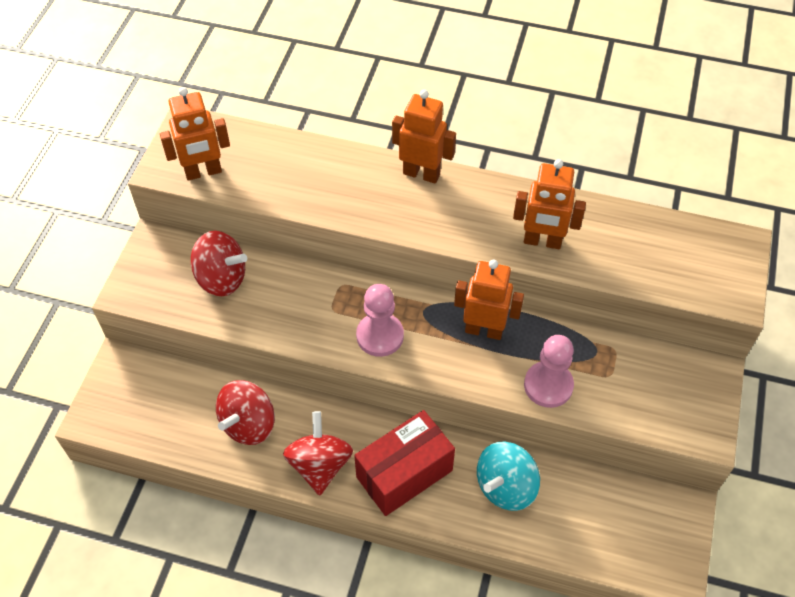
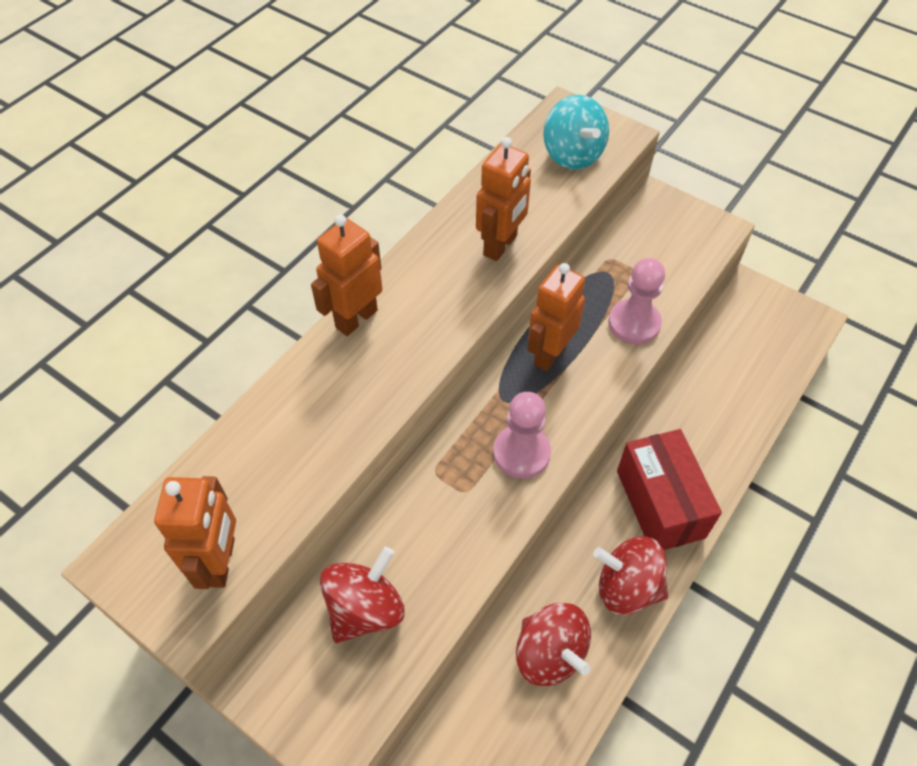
camera: 70 degrees left, 0 degrees up
turquoise spinning top [477,442,540,511] -> turquoise spinning top moved to [543,95,609,170]

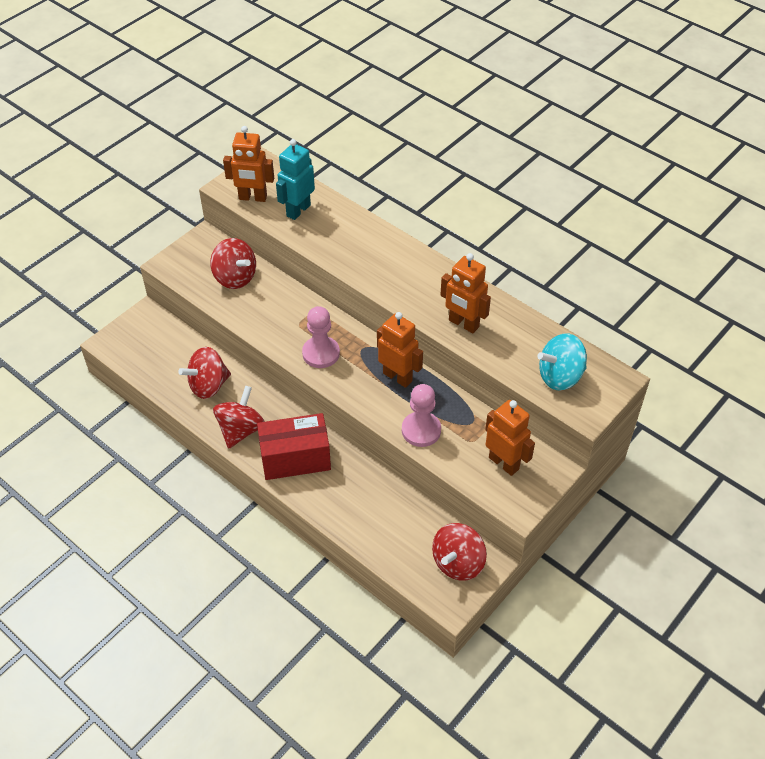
camera: 95 degrees right, 5 degrees down
orange robot [311,215,382,336] -> orange robot moved to [485,400,535,476]
none -> turquoise robot [276,139,315,220]
none -> red spinning top [432,523,487,581]

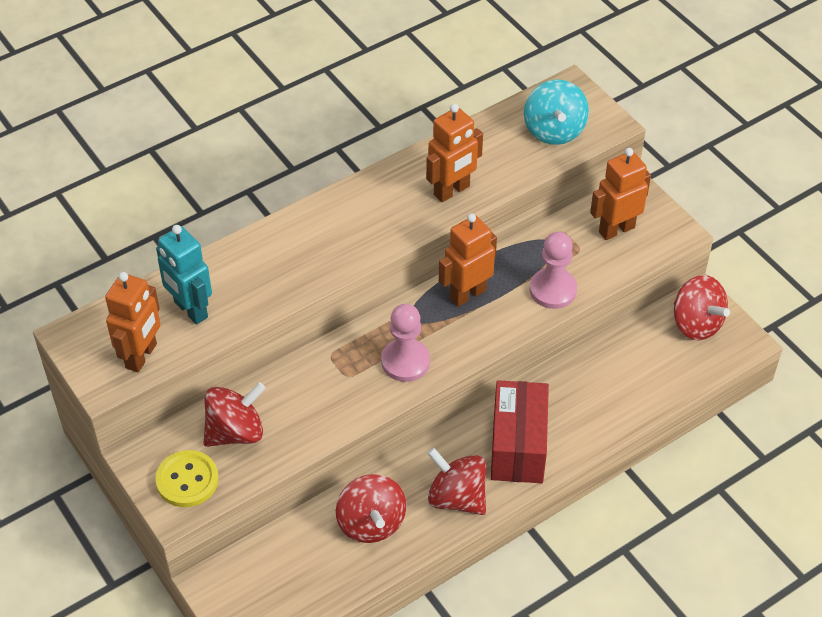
camera: 75 degrees left, 0 degrees up
none -> yellow button [155,450,219,507]

